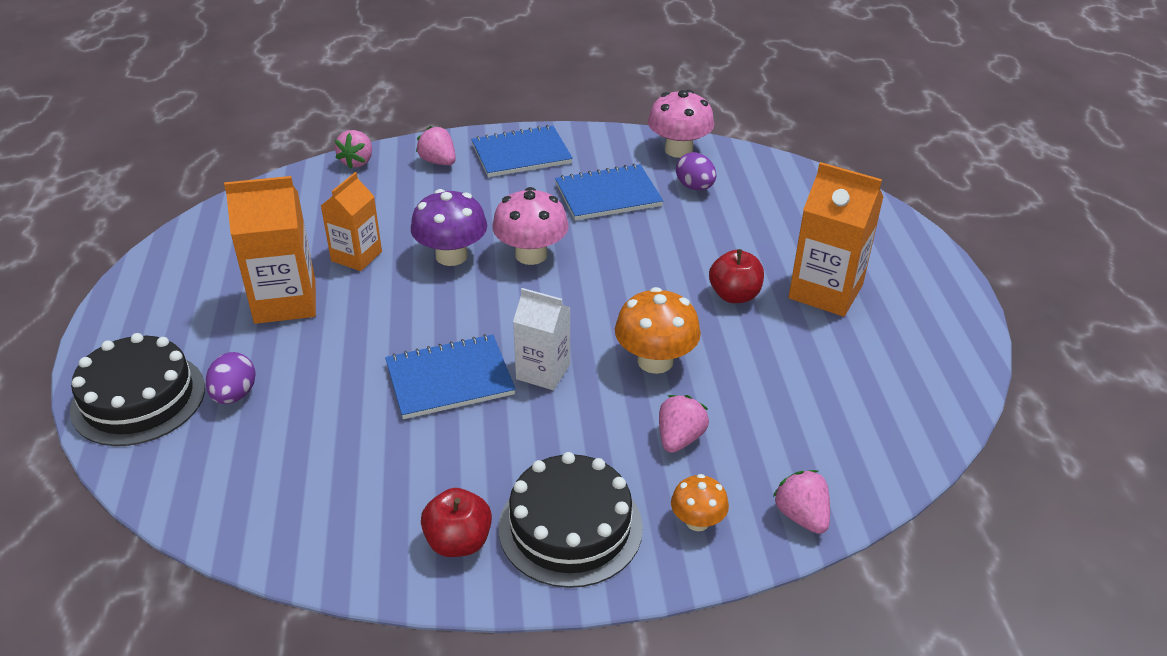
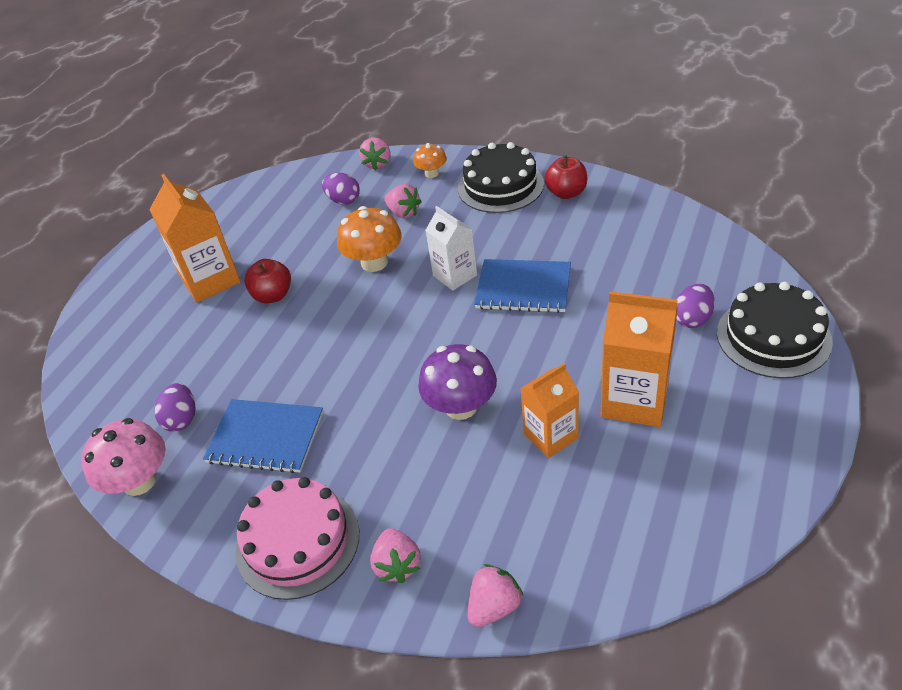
camera: 145 degrees left, 5 degrees up
blue notebook [471,125,573,177] -> pink cake [235,477,359,600]
pink mushroom [492,187,569,265] -> none
pink strawberry [659,395,709,453] -> pink strawberry turned 105 degrees counterclockwise [384,184,422,218]
none -> purple egg [322,173,360,205]

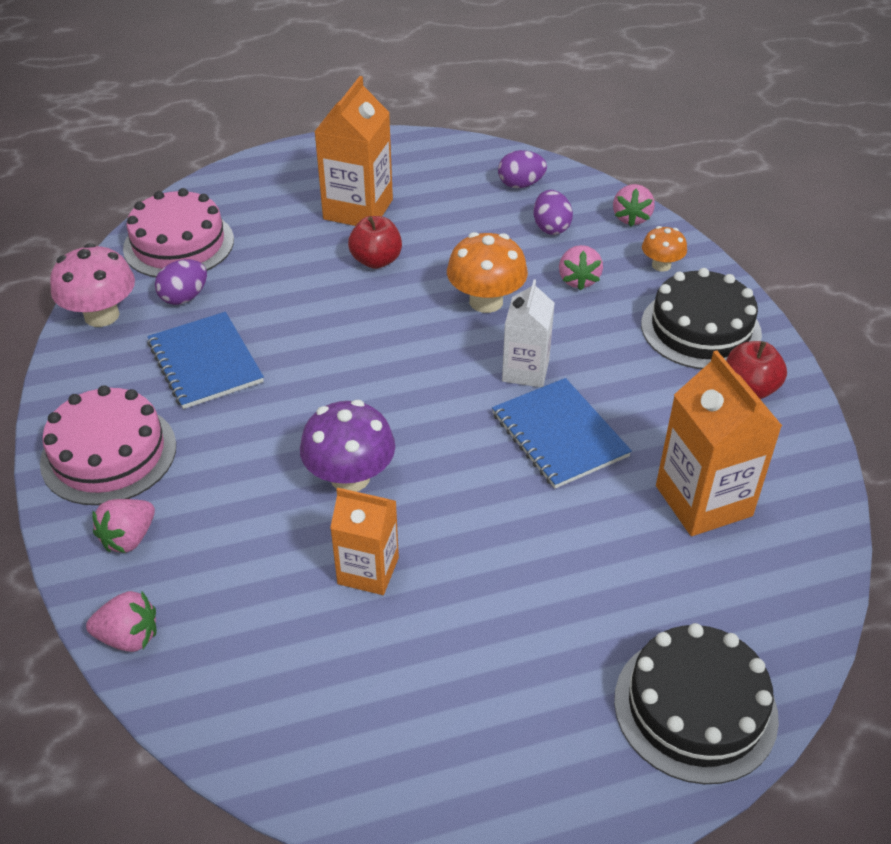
camera: 45 degrees right, 0 degrees up
pink strawberry [359,137,391,170] -> pink strawberry turned 45 degrees counterclockwise [613,184,655,227]
orange carton [601,291,678,427] -> orange carton moved to [656,351,782,536]
purple egg [676,284,715,328] -> purple egg moved to [498,150,547,188]
none -> pink cake [123,188,234,277]

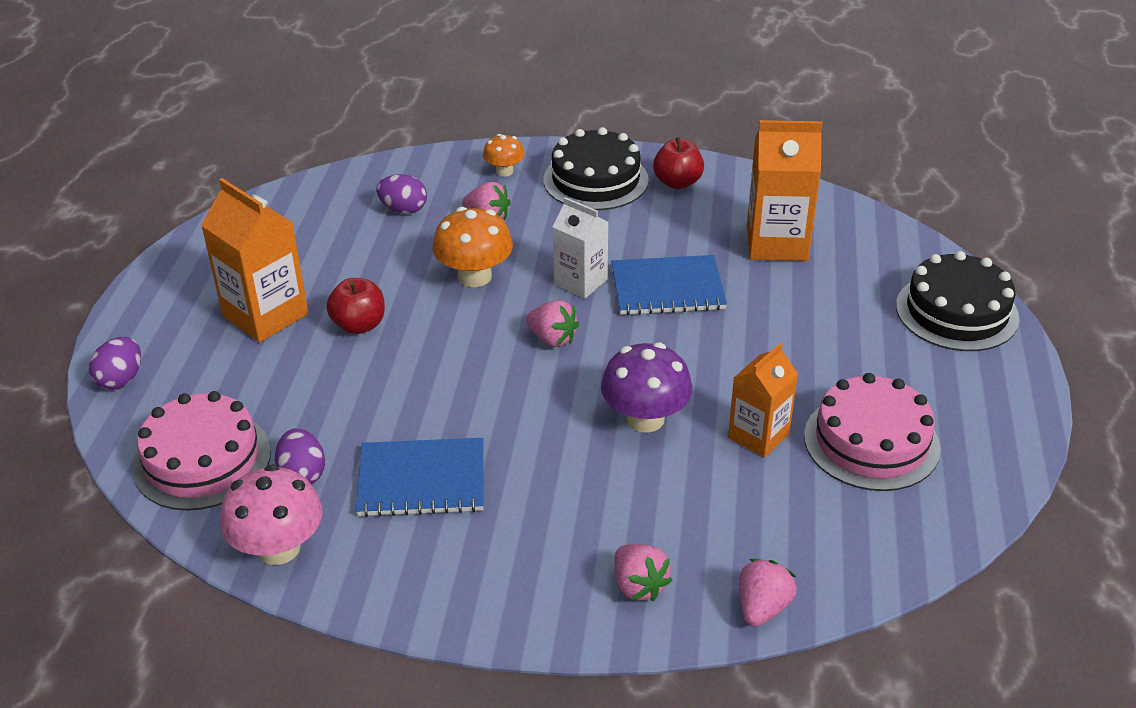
camera: 65 degrees left, 5 degrees down
pink cake [40,385,176,505] -> pink cake moved to [804,373,941,491]
purple egg [498,150,547,188] -> purple egg moved to [89,337,141,390]
pink strawberry [613,184,655,227] -> pink strawberry moved to [526,300,579,347]

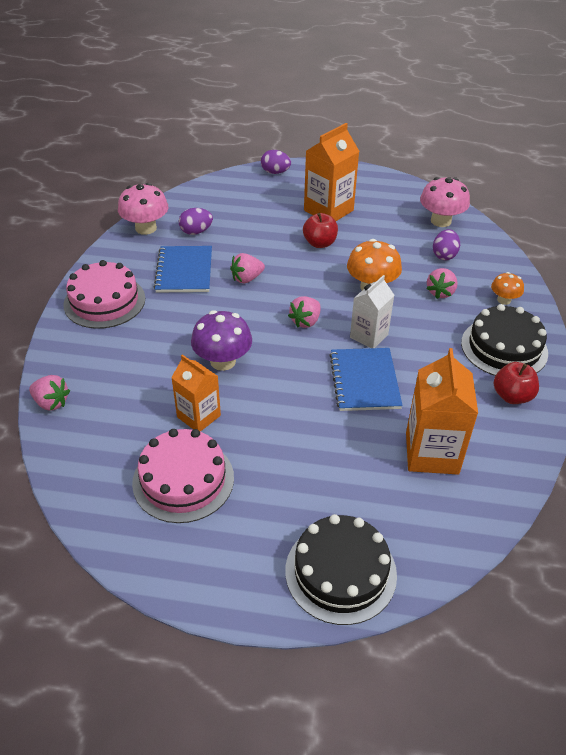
camera: 90 degrees right, 5 degrees up
pink cake [133,391,271,510] -> pink cake moved to [63,260,145,329]
pink strawberry [614,544,673,601] -> pink strawberry moved to [230,253,265,284]
none -> pink mushroom [420,177,470,227]

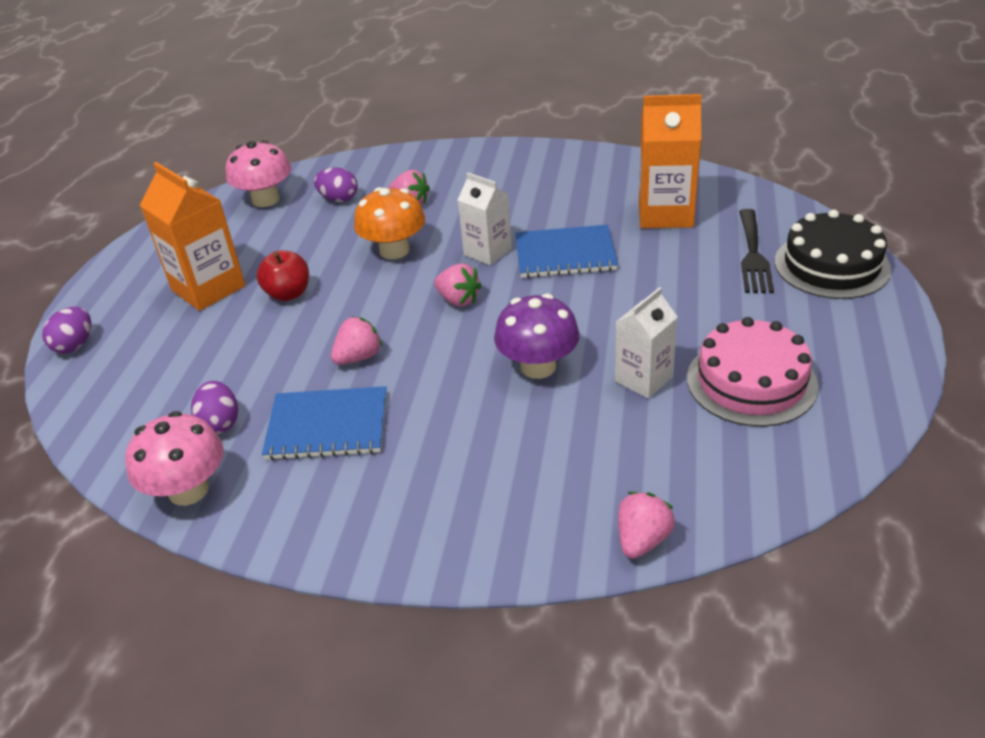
camera: 85 degrees left, 5 degrees down
pink cake [63,260,145,329] -> none
orange carton [171,354,221,432] -> white carton [615,287,677,399]
pink strawberry [230,253,265,284] -> pink strawberry turned 105 degrees counterclockwise [331,316,383,365]
black cake [461,304,548,376] -> none
orange mushroom [491,272,524,305] -> none
red apple [494,362,539,404] -> none
none -> black fork [739,209,774,293]

